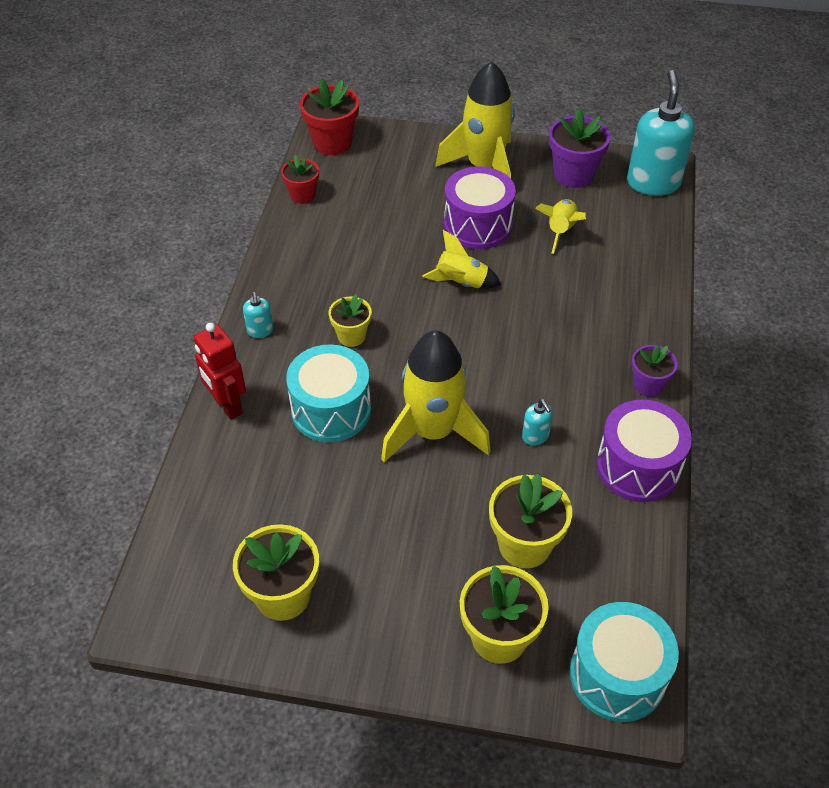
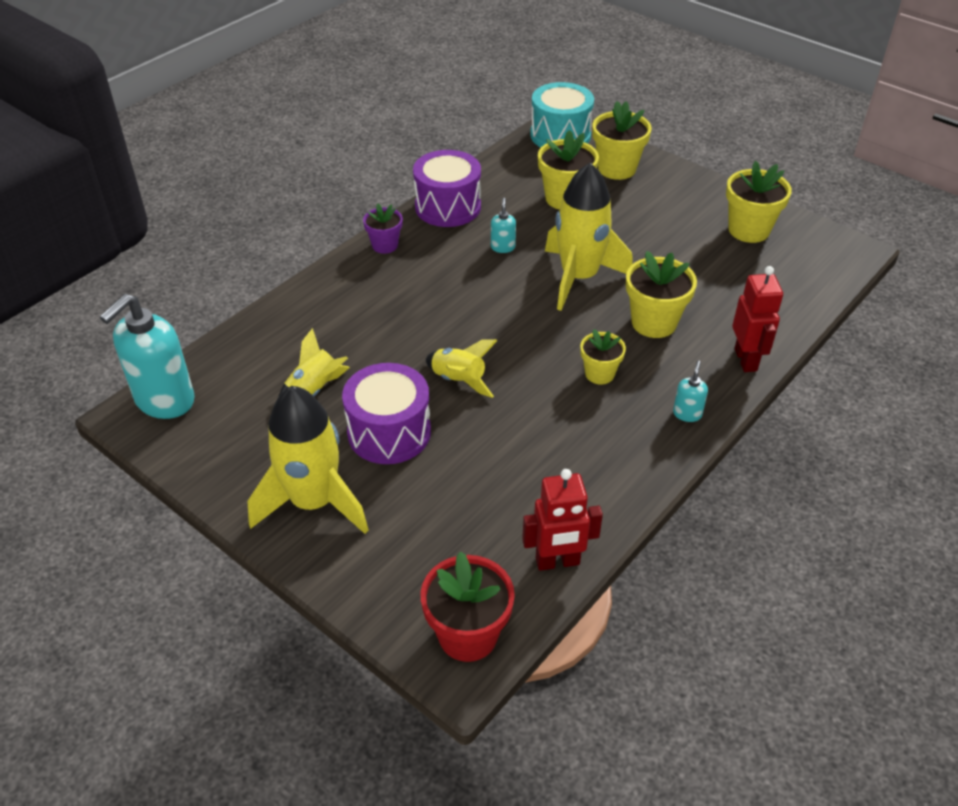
camera: 150 degrees left, 5 degrees down
red flower pot [281,155,319,204] -> red robot [522,469,603,571]
turquoise drum [286,344,371,442] -> yellow flower pot [626,251,697,338]
purple flower pot [549,108,611,188] -> none

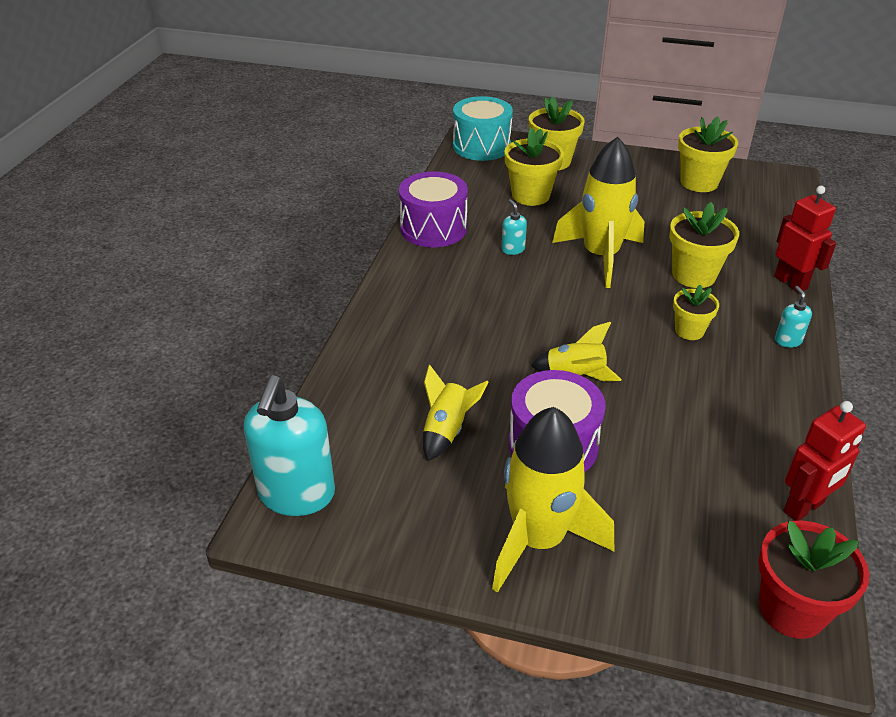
camera: 25 degrees left, 5 degrees down
purple flower pot [363,203,403,254] -> none

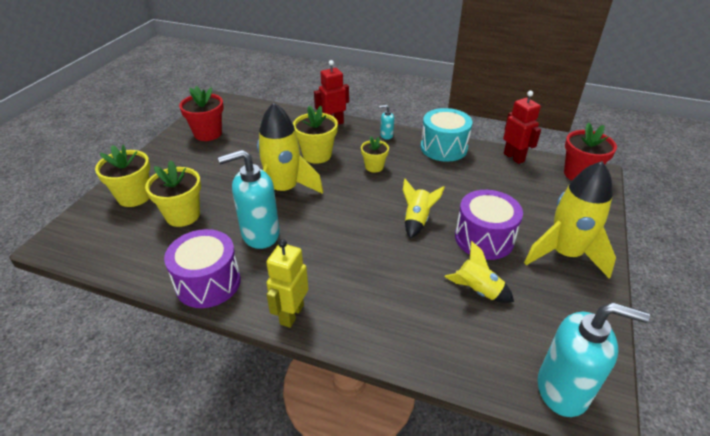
camera: 85 degrees left, 0 degrees up
turquoise drum [453,96,513,161] -> turquoise drum moved to [421,108,473,162]
turquoise soap dispenser [501,199,527,255] -> turquoise soap dispenser [218,150,280,249], size x2.29
yellow flower pot [678,116,738,192] -> red flower pot [179,86,224,141]
none -> yellow robot [266,239,309,328]

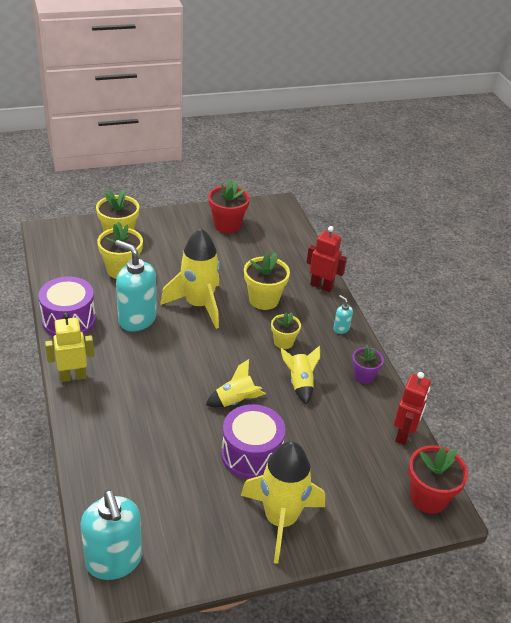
camera: 50 degrees right, 0 degrees up
turquoise drum [421,108,473,162] -> purple flower pot [352,345,384,384]
yellow rocket [444,241,514,303] -> yellow rocket moved to [280,346,320,405]

